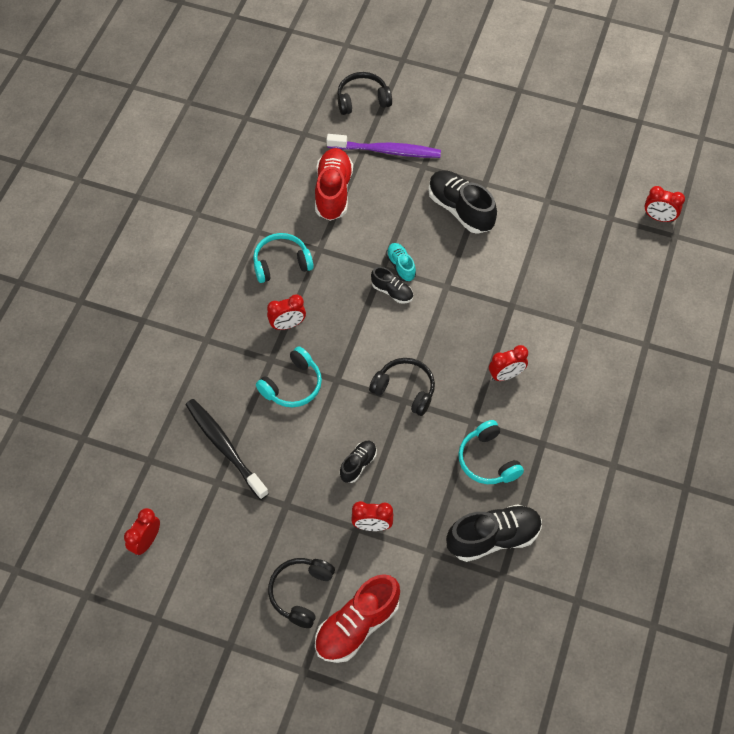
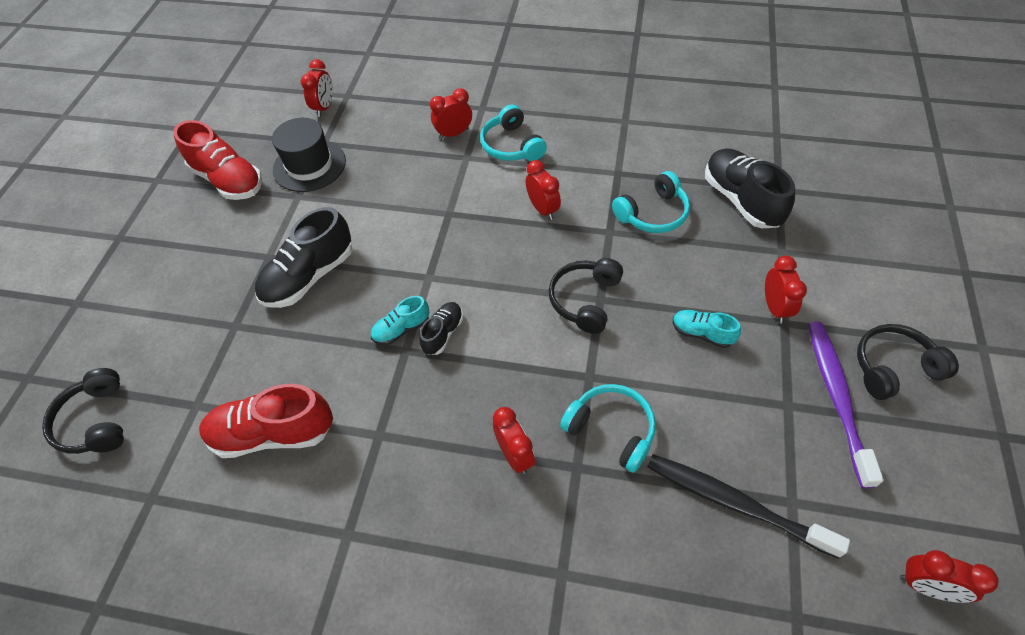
camera: 95 degrees left, 5 degrees down
black toothbrush [186,399,269,500] -> black toothbrush turned 75 degrees clockwise [647,454,850,559]
turquoise headphones [253,233,314,283] -> turquoise headphones moved to [480,104,547,161]
black headphones [268,558,335,628] -> black headphones turned 150 degrees clockwise [857,324,959,400]
red shoe [315,574,400,663] -> red shoe moved to [173,120,262,200]
purple toothbrush [326,134,441,158] -> purple toothbrush moved to [808,321,884,488]
black shoe [340,441,377,483] -> turquoise shoe [673,310,741,348]
none -> black hat [272,118,346,192]
none -> red clock [430,88,472,139]

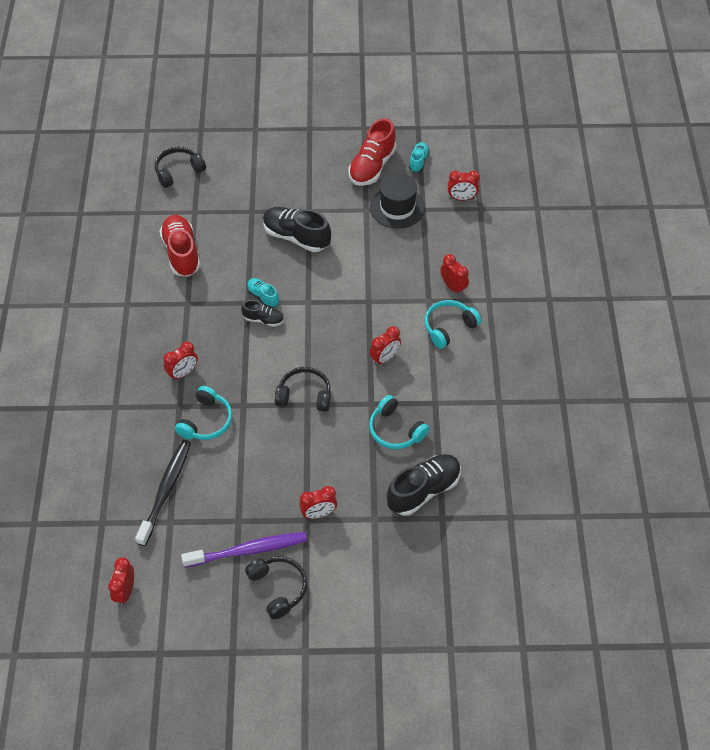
camera: 75 degrees right, 0 degrees up
turquoise shoe [673,310,741,348] -> turquoise shoe moved to [409,142,430,173]

